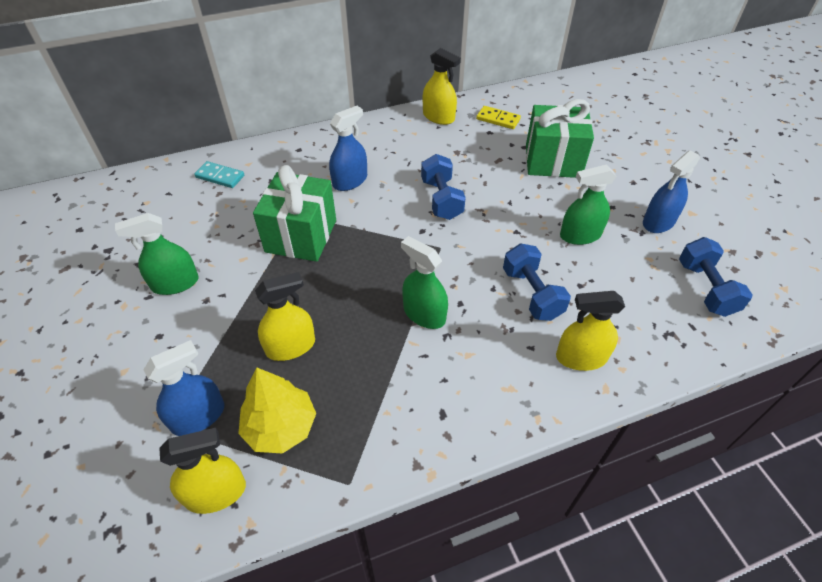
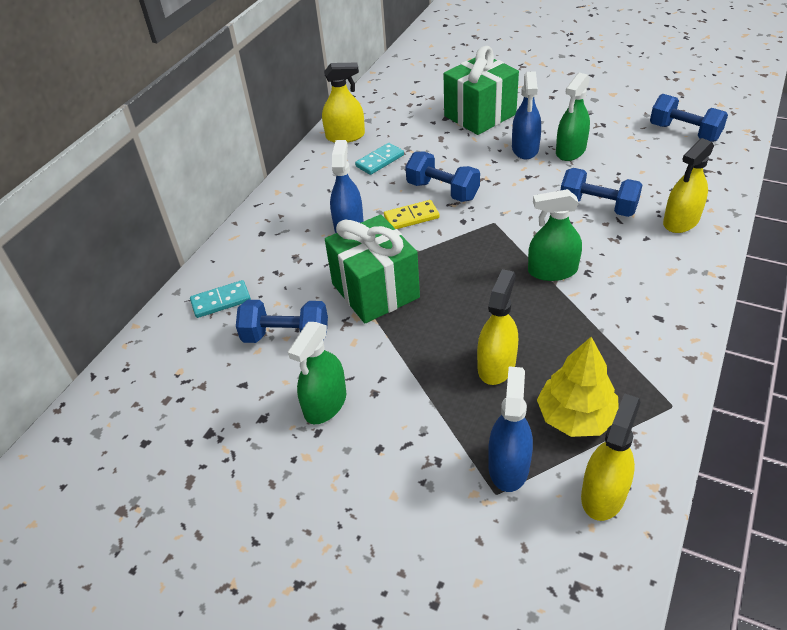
camera: 40 degrees left, 5 degrees down
yellow domino [476,106,521,129] -> yellow domino moved to [384,200,439,229]
blue spray bottle [643,150,700,233] -> blue spray bottle moved to [512,71,541,159]
none -> blue dumbbell [236,300,328,343]
none -> turquoise domino [355,143,404,175]

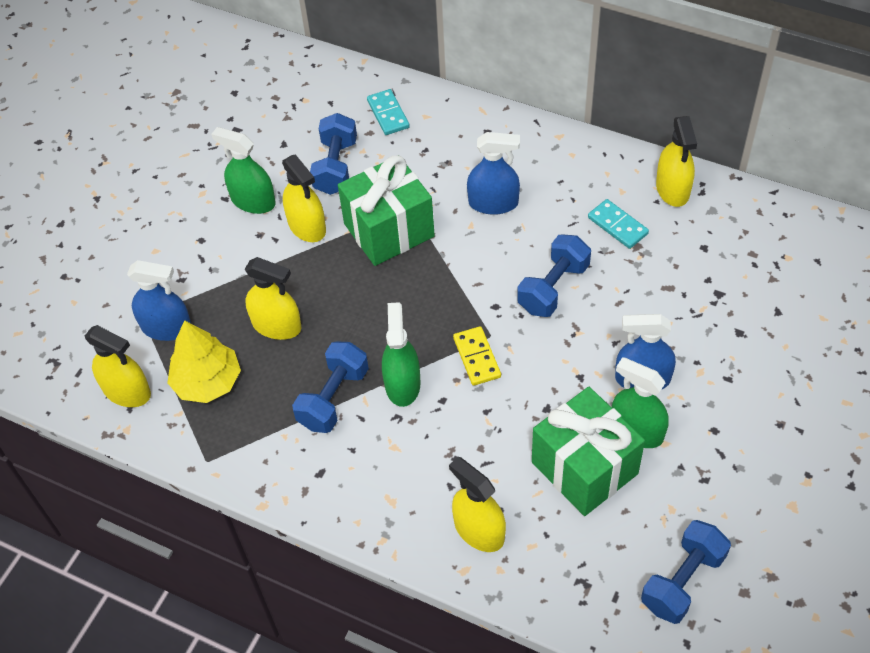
camera: 90 degrees right, 10 degrees up
yellow domino [384,200,439,229] -> yellow domino moved to [453,326,501,386]
green gift [444,46,519,135] -> green gift moved to [532,387,645,516]
blue dumbbell [561,168,642,217] -> blue dumbbell moved to [292,341,369,433]
none -> yellow spray bottle [282,154,326,242]

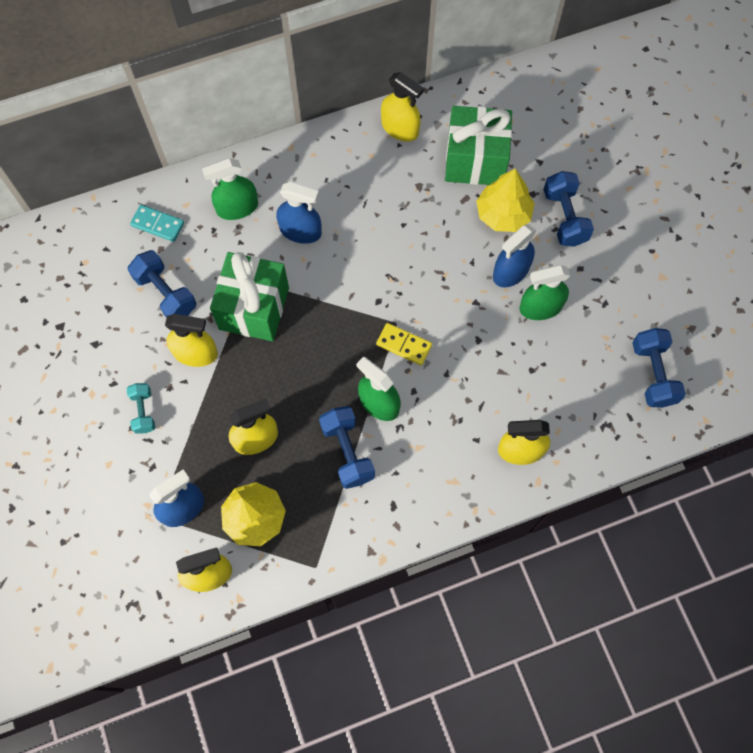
camera: 50 degrees left, 15 degrees up
green spray bottle [211,127,276,214] -> green spray bottle moved to [202,158,258,220]
blue spray bottle [467,132,520,215] -> blue spray bottle turned 60 degrees clockwise [276,182,322,244]
blue dumbbell [517,234,591,317] -> blue dumbbell moved to [543,171,594,247]
green gift [532,387,645,516] -> green gift moved to [445,106,512,185]
turquoise domino [588,199,649,249] -> none
none -> turquoise dumbbell [127,383,155,434]
none -> yellow tree [476,169,535,232]

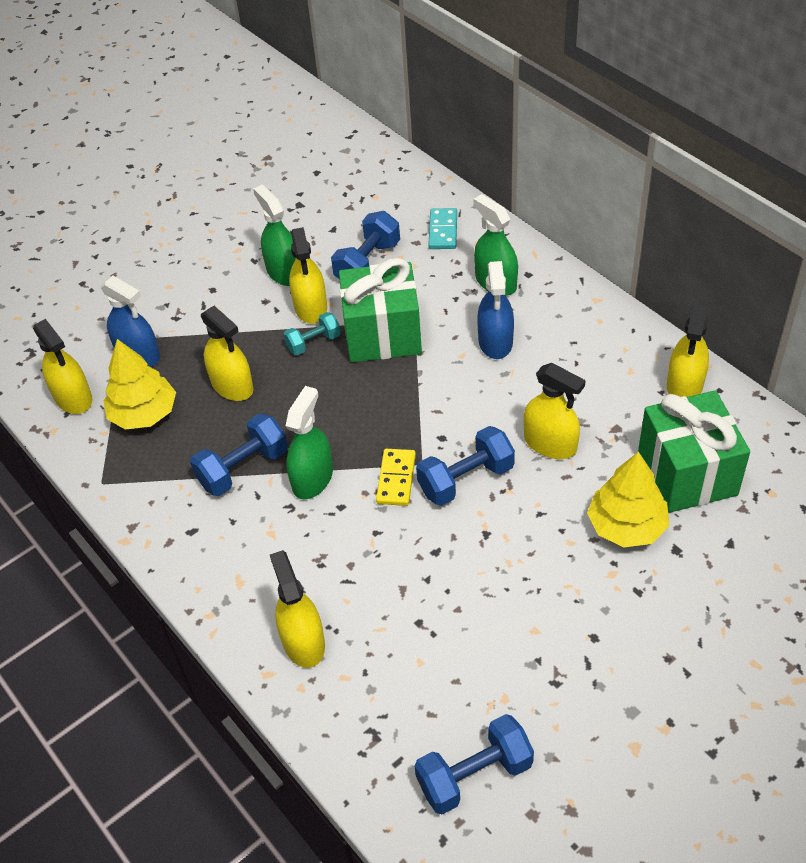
camera: 75 degrees right, 20 degrees down
turquoise dumbbell [127,383,155,434] -> turquoise dumbbell moved to [284,312,341,355]
blue spray bottle [493,224,536,287] -> none
green spray bottle [520,265,570,320] -> green spray bottle moved to [253,185,296,286]
blue dumbbell [543,171,594,247] -> blue dumbbell moved to [416,426,515,506]
none -> yellow spray bottle [524,363,586,459]

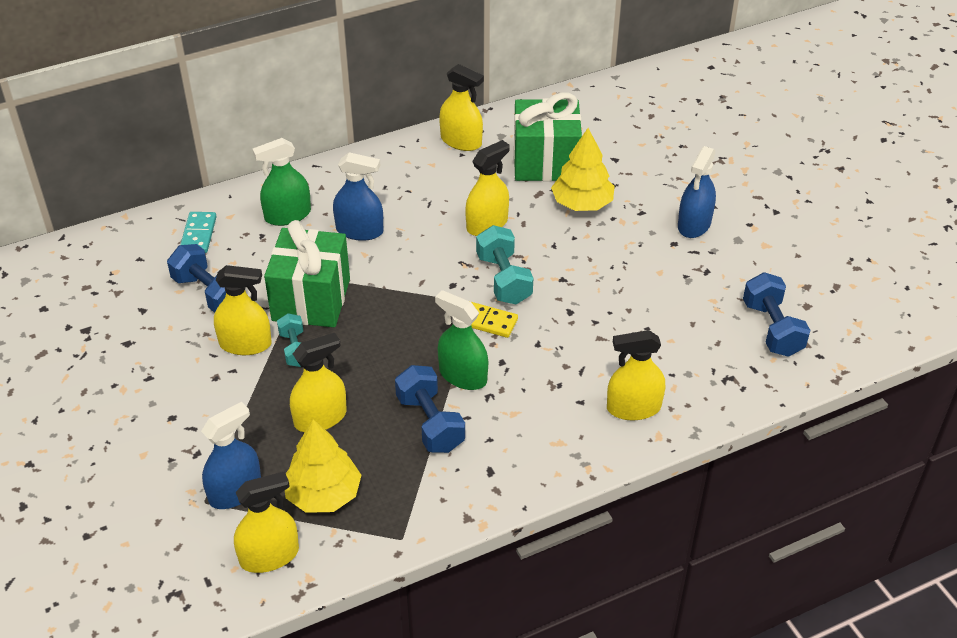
camera: 80 degrees left, 5 degrees down
green spray bottle [253,185,296,286] -> none
blue dumbbell [416,426,515,506] -> turquoise dumbbell [476,225,533,304]
turquoise domino [428,208,457,249] -> turquoise domino turned 75 degrees clockwise [180,212,217,253]
none -> blue spray bottle [678,146,716,238]

